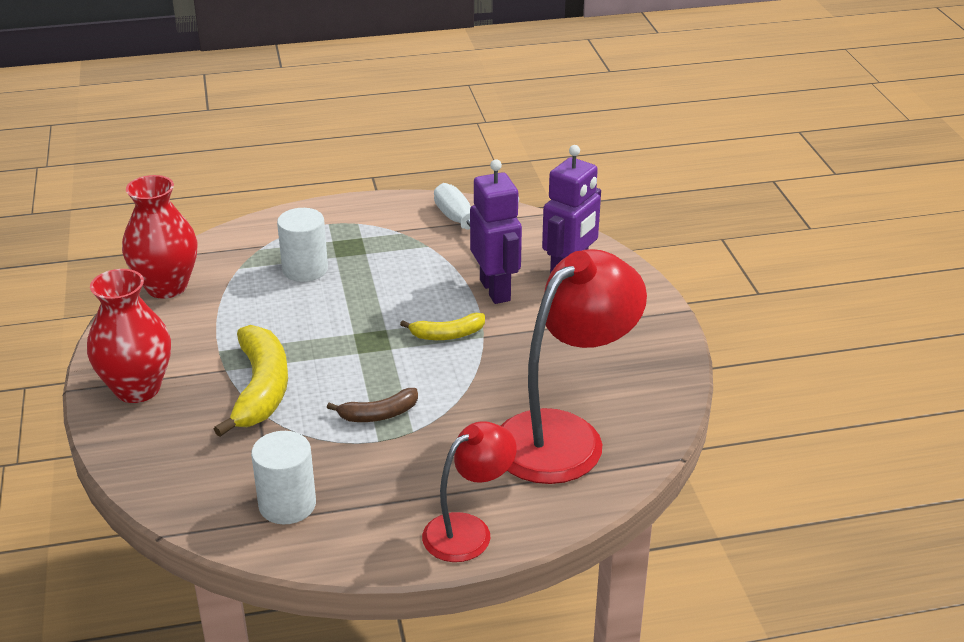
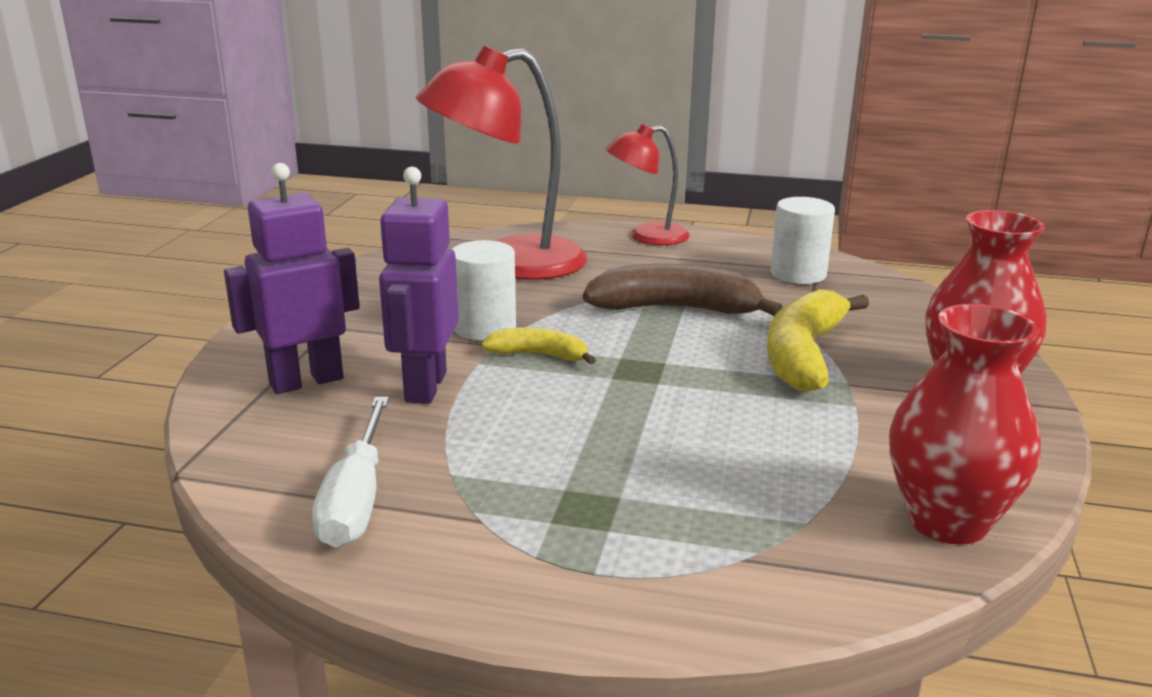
camera: 155 degrees left, 10 degrees down
white cylinder [277,208,328,282] -> white cylinder moved to [452,240,516,340]
brown banana [327,388,418,422] -> brown banana [583,264,783,316], size x1.81

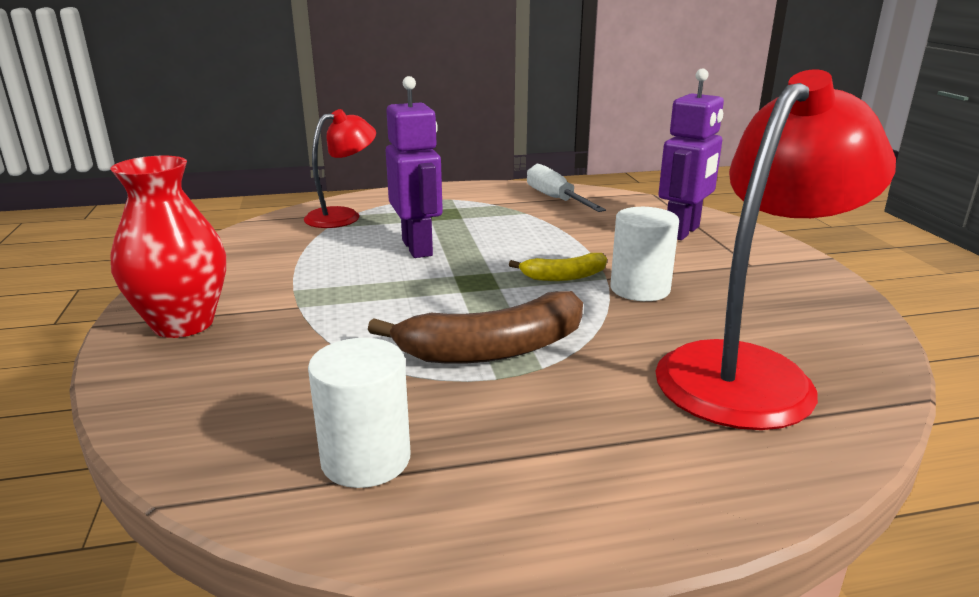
camera: 155 degrees right, 0 degrees up
purple robot [379,167,459,404] -> purple robot moved to [386,76,443,258]
red lamp [606,124,690,245] -> red lamp moved to [304,109,376,228]
yellow banana [767,289,869,392] -> none
red vase [889,304,1041,545] -> none

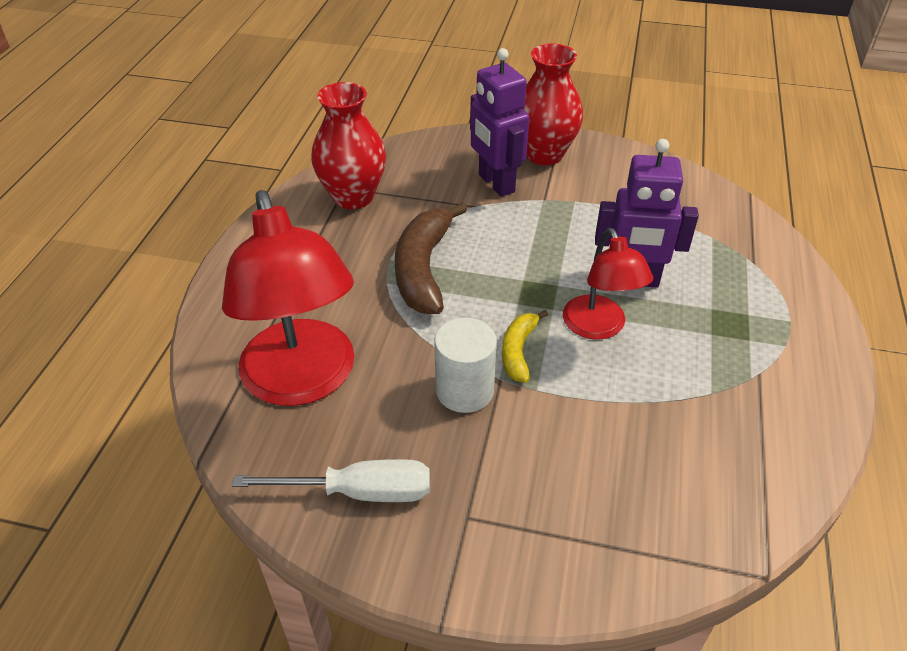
camera: 115 degrees right, 20 degrees up
red lamp [304,109,376,228] -> red lamp moved to [563,228,653,340]
white cylinder [308,338,410,488] -> red vase [311,82,386,209]
white screwdriver [527,164,606,212] -> white screwdriver moved to [232,459,430,502]
purple robot [658,69,724,240] -> purple robot moved to [470,48,529,197]

